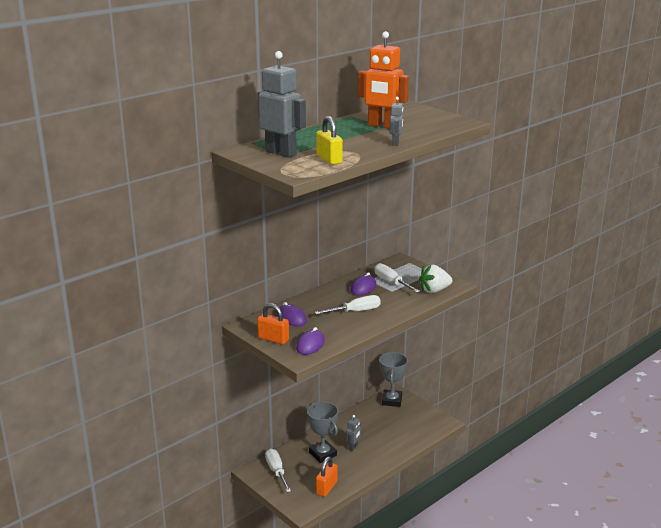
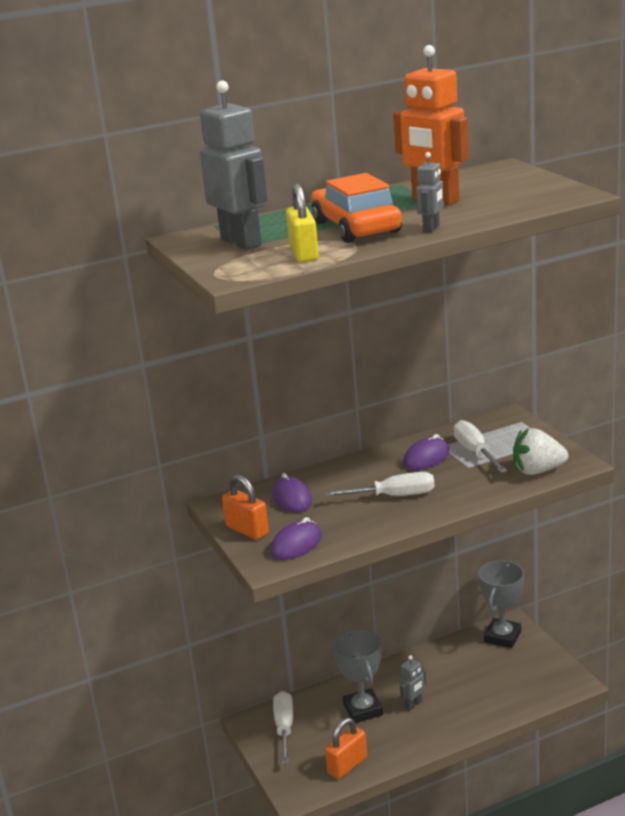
camera: 20 degrees right, 0 degrees up
none -> orange car [311,173,402,243]

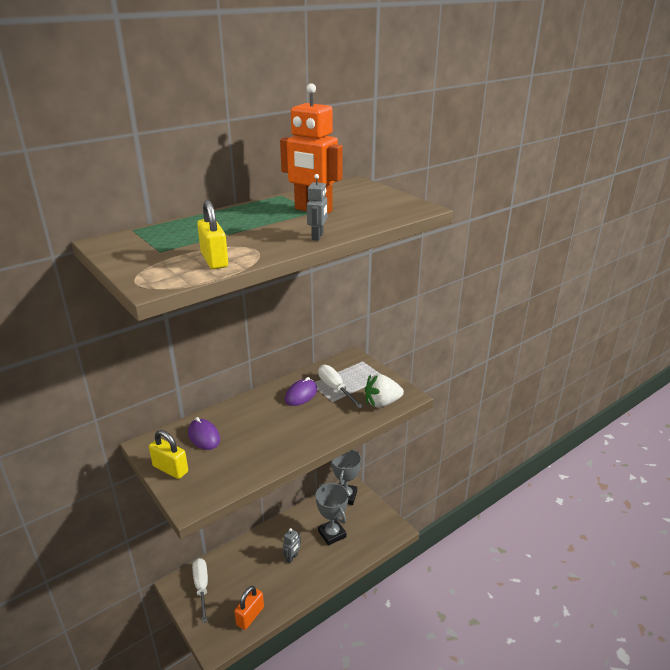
camera: 15 degrees left, 5 degrees up
grey robot [200,80,268,250] -> none
orange padlock [222,475,269,540] -> yellow padlock [149,430,188,479]
purple mouse [270,517,322,560] -> none
orange car [311,173,402,243] -> none
white screwdriver [324,472,435,496] -> none
grey trophy [333,629,383,723] -> grey trophy moved to [316,483,348,546]

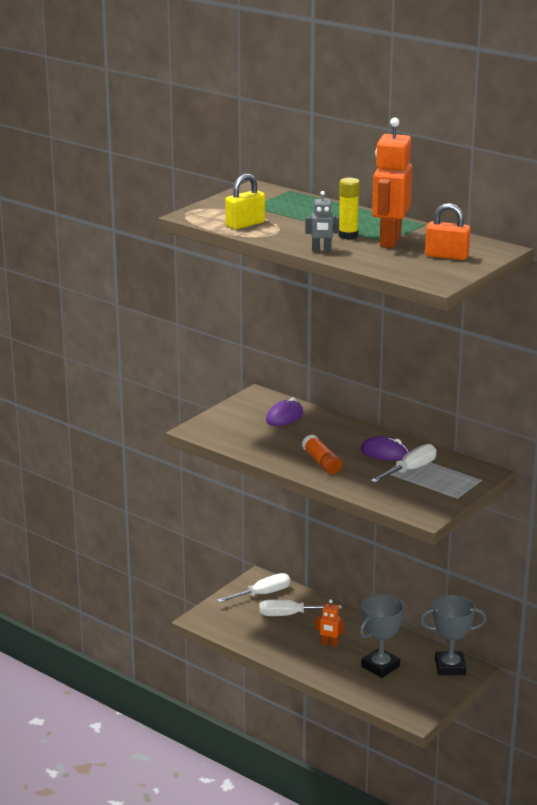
camera: 75 degrees right, 5 degrees down
yellow padlock [149,430,188,479] -> none
orange padlock [234,586,264,630] -> orange padlock moved to [425,203,470,260]
grey robot [283,528,301,563] -> orange robot [316,599,344,647]
white strawberry [365,374,404,408] -> none
none -> white screwdriver [260,599,342,616]
none -> orange glue stick [302,435,342,474]
none -> yellow glue stick [339,178,360,240]

